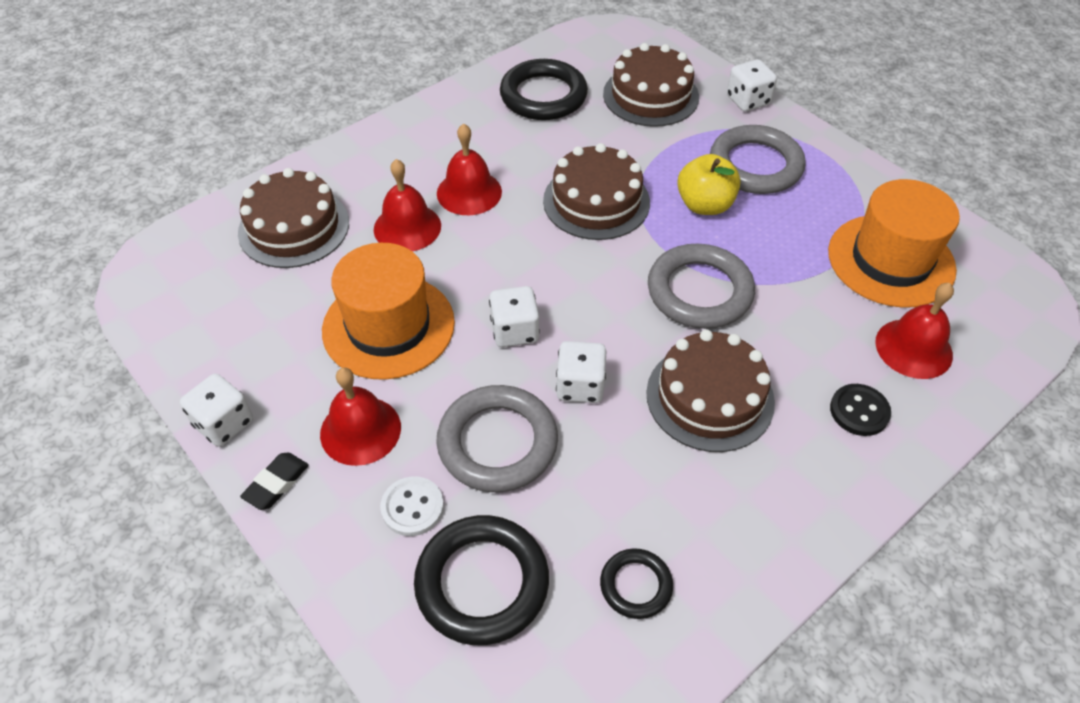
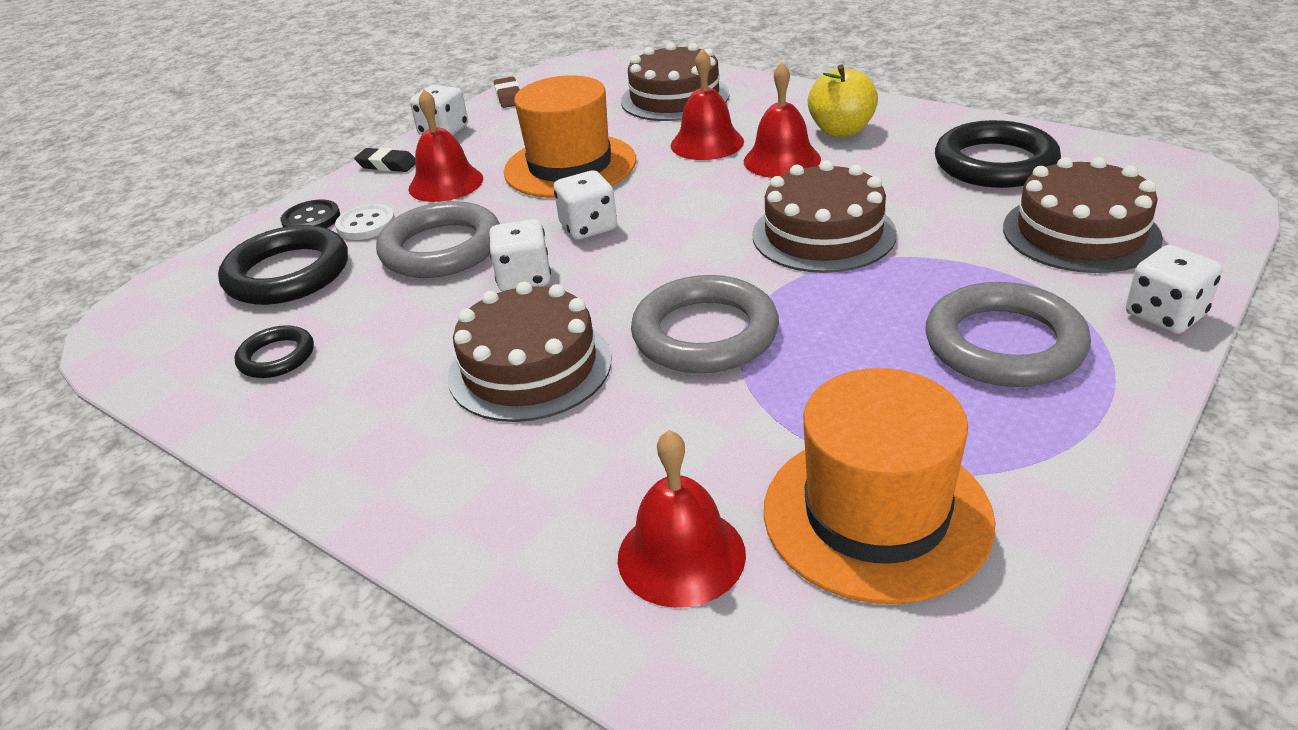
camera: 80 degrees right, 15 degrees down
yellow apple [677,154,741,215] -> yellow apple moved to [808,64,878,137]
black button [830,384,891,436] -> black button moved to [281,200,340,228]
none -> brown eraser [494,77,520,108]

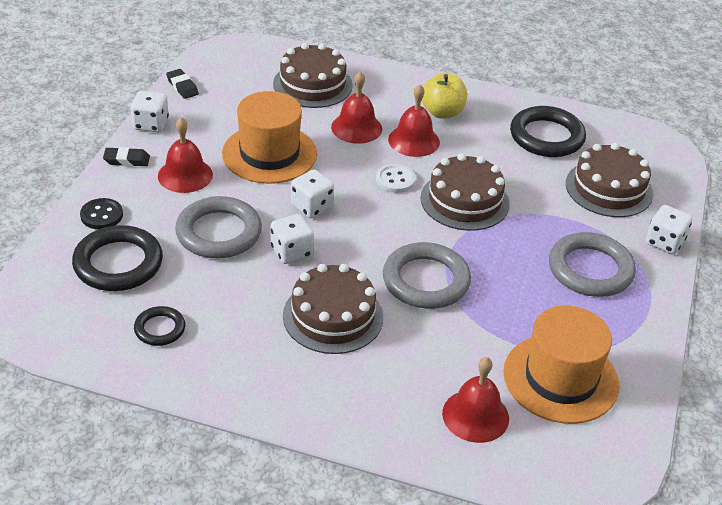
camera: 25 degrees left, 5 degrees up
white button [335,204,395,240] -> white button moved to [376,164,416,193]
brown eraser [494,77,520,108] -> black eraser [166,69,199,99]

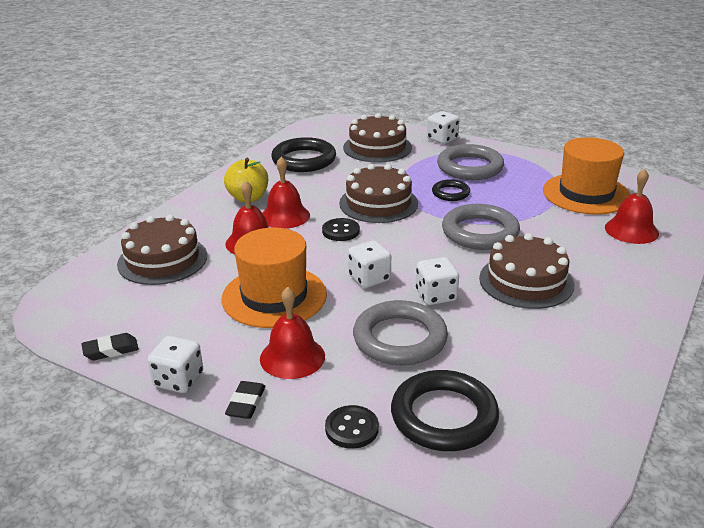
camera: 75 degrees left, 10 degrees down
black ring [134,306,185,346] -> black ring moved to [432,179,470,201]
white button [376,164,416,193] -> black button [322,218,360,241]

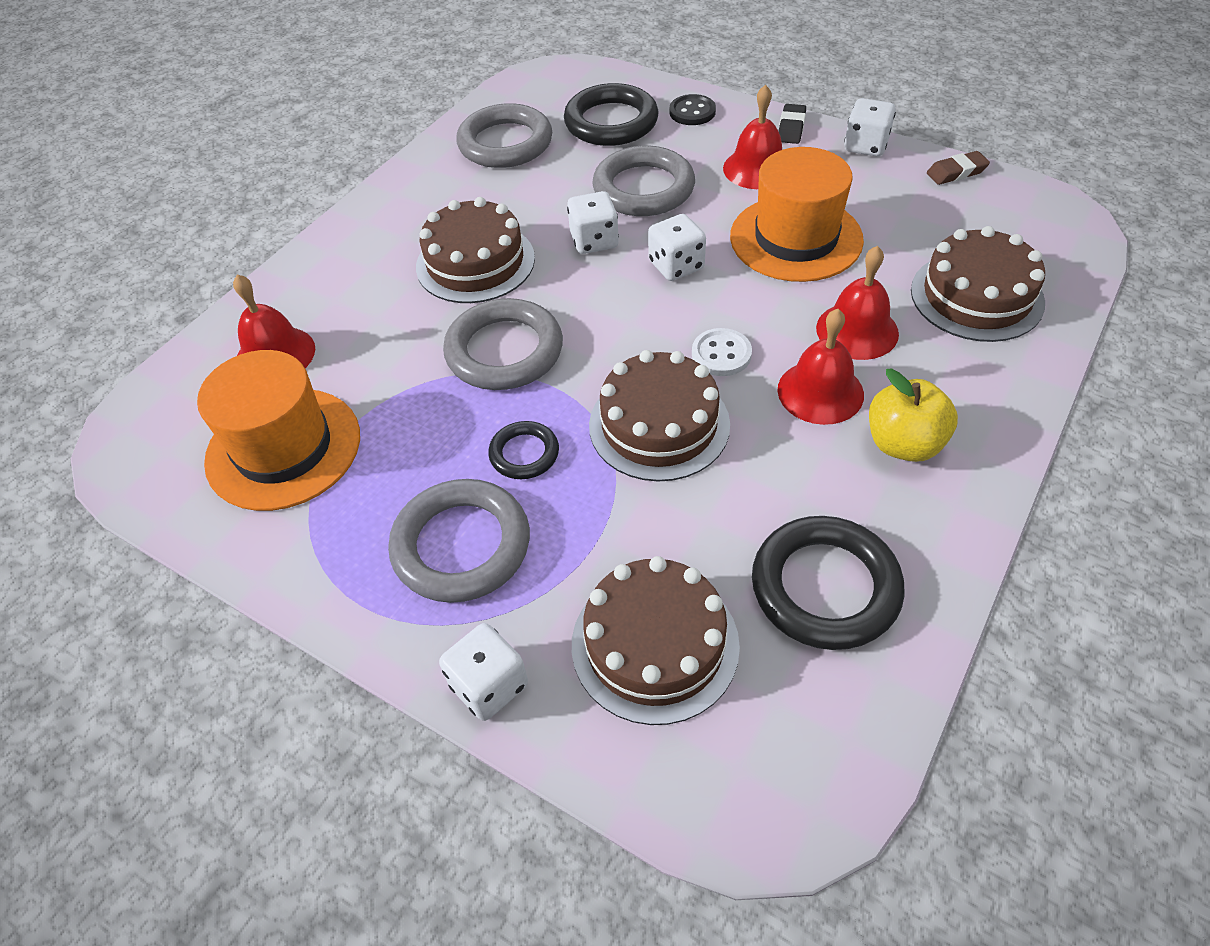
camera: 175 degrees left, 20 degrees up
black eraser [82,333,139,360] -> brown eraser [927,151,990,185]
black button [322,218,360,241] -> white button [692,328,752,376]
none -> grey ring [456,103,552,168]

